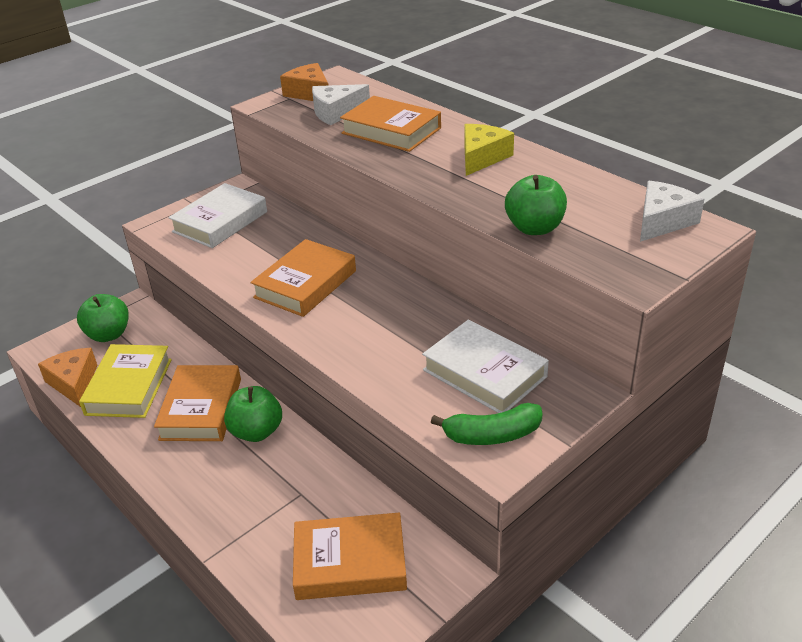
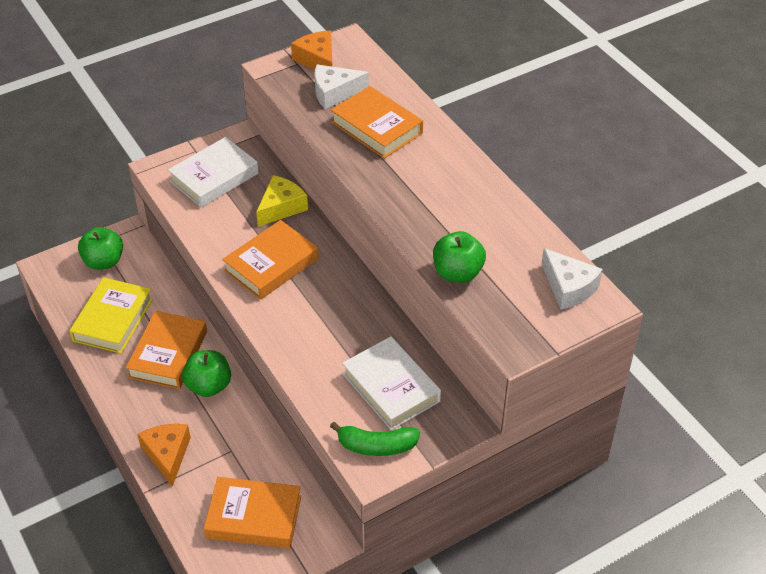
camera: 10 degrees right, 10 degrees up
orange cheese [38,348,98,407] -> orange cheese moved to [137,424,191,487]
yellow cheese [464,124,514,176] -> yellow cheese moved to [256,175,308,227]
white cheese [640,181,704,242] -> white cheese turned 90 degrees clockwise [541,248,603,310]

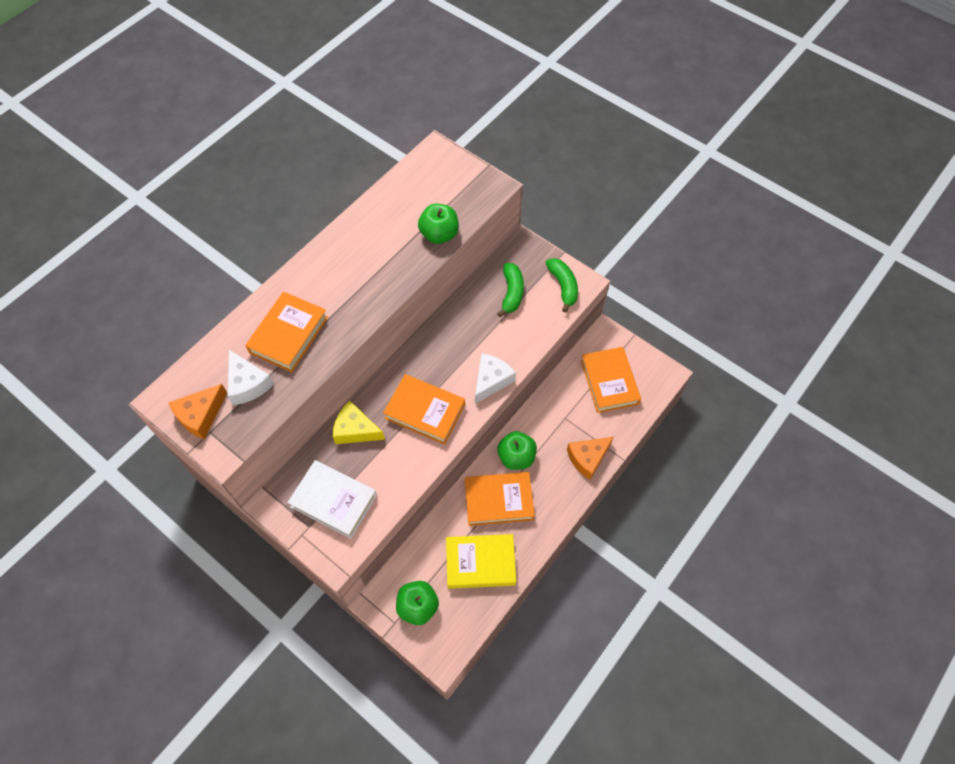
camera: 110 degrees left, 15 degrees up
white book [342,336,441,430] -> green banana [497,263,524,317]
white cheese [541,248,603,310] -> white cheese moved to [475,353,516,404]

